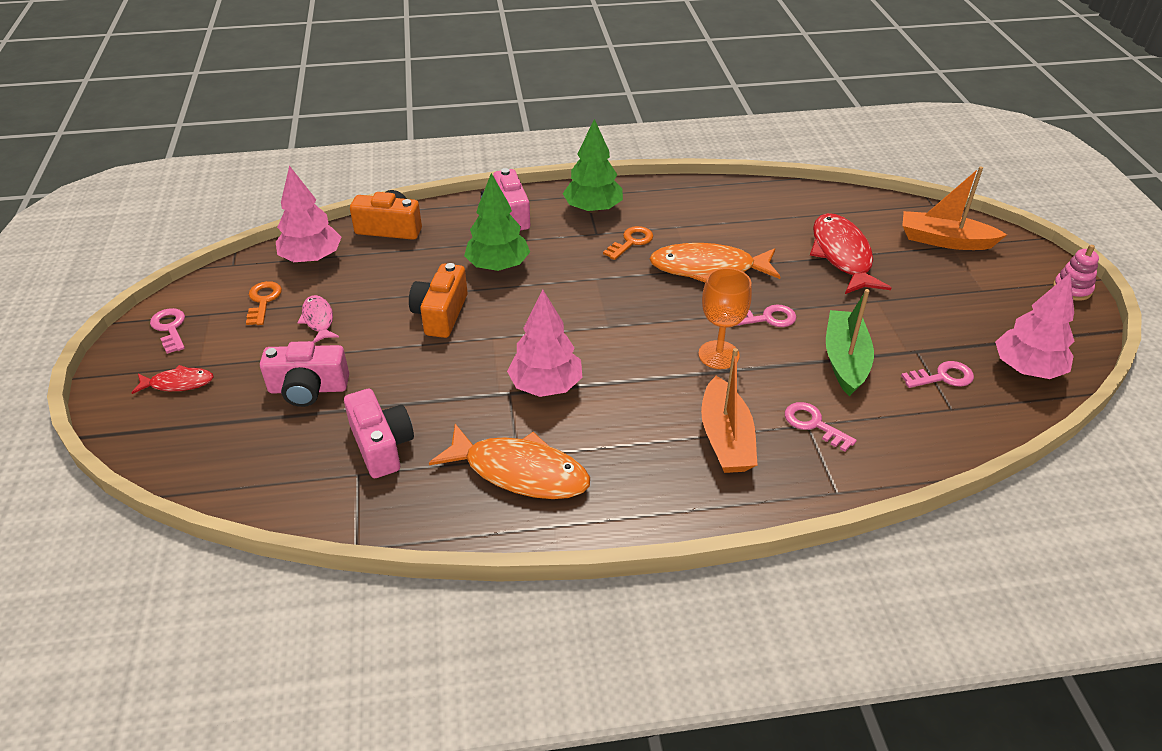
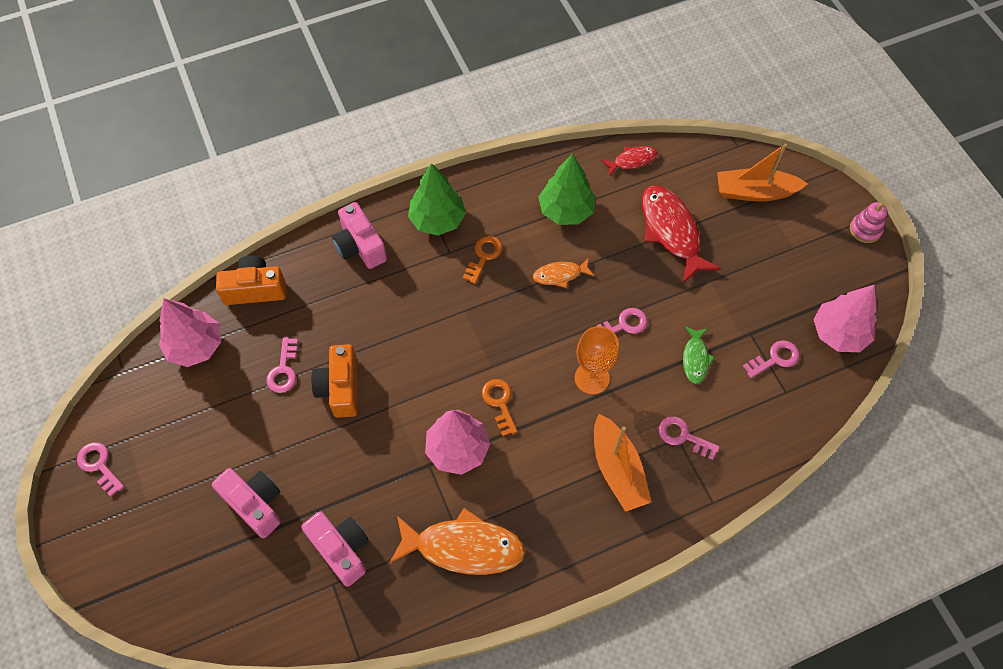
camera: 15 degrees left, 20 degrees up
red fish [132,365,213,394] -> red fish moved to [601,146,658,176]
orange key [246,281,282,325] -> orange key moved to [482,379,517,436]
pink camera [260,341,349,407] -> pink camera turned 120 degrees counterclockwise [212,468,281,538]
pink fish [297,295,339,343] -> none
green tree [464,173,530,271] -> green tree moved to [538,153,596,225]
orange fish [649,243,780,282] -> orange fish [533,258,594,288], size x0.53
green boat [826,289,874,396] -> green fish [683,326,715,384]
none -> pink key [266,337,298,393]

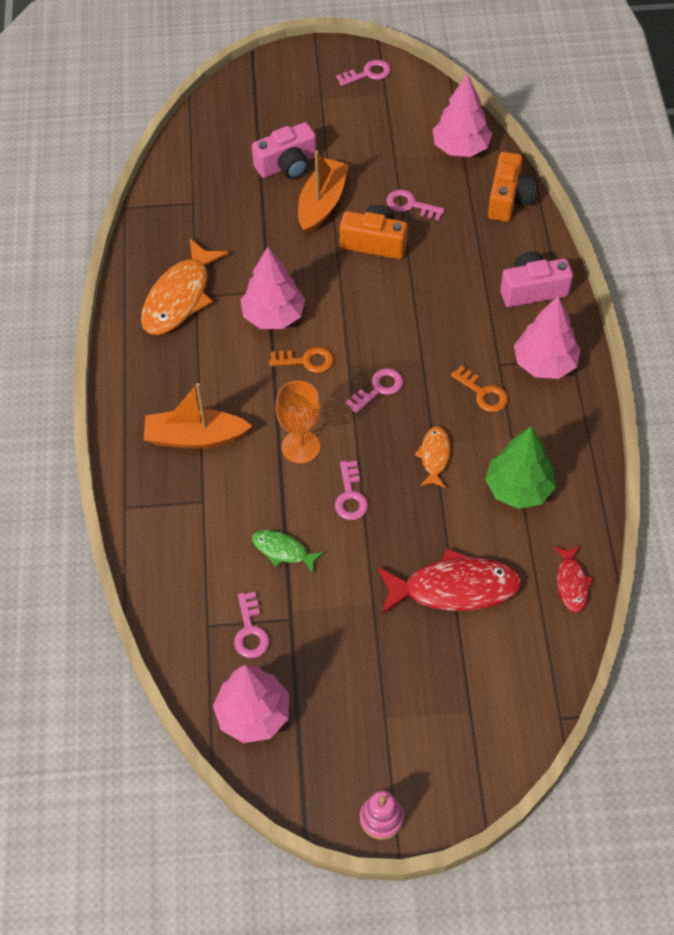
camera: 110 degrees right, 5 degrees down
pink camera [301,511,369,587] -> none
green tree [408,163,466,236] -> pink tree [514,296,581,379]
pink key [658,416,720,460] -> pink key moved to [346,368,403,413]
orange boat [717,144,808,202] -> orange boat moved to [298,151,349,235]

